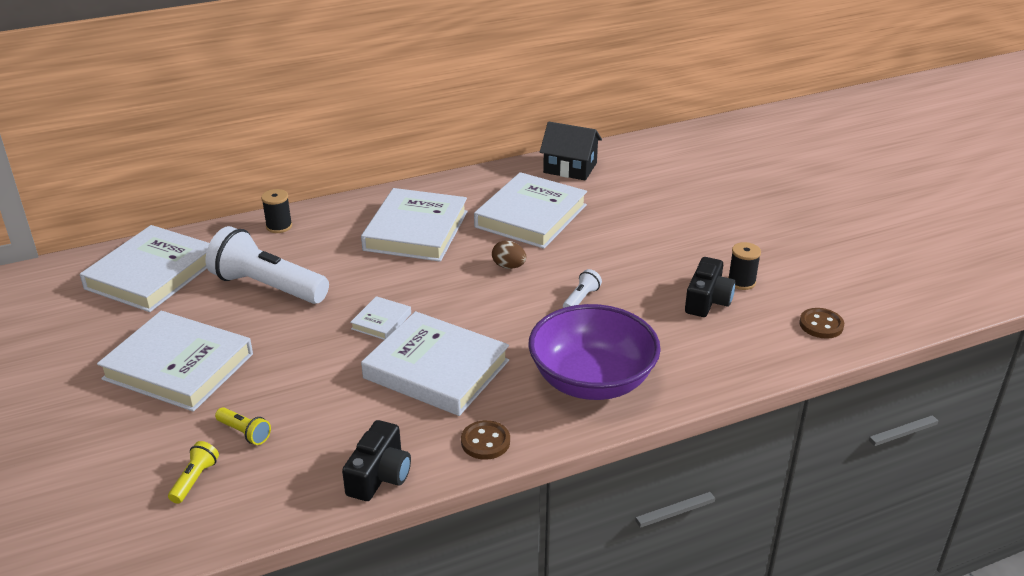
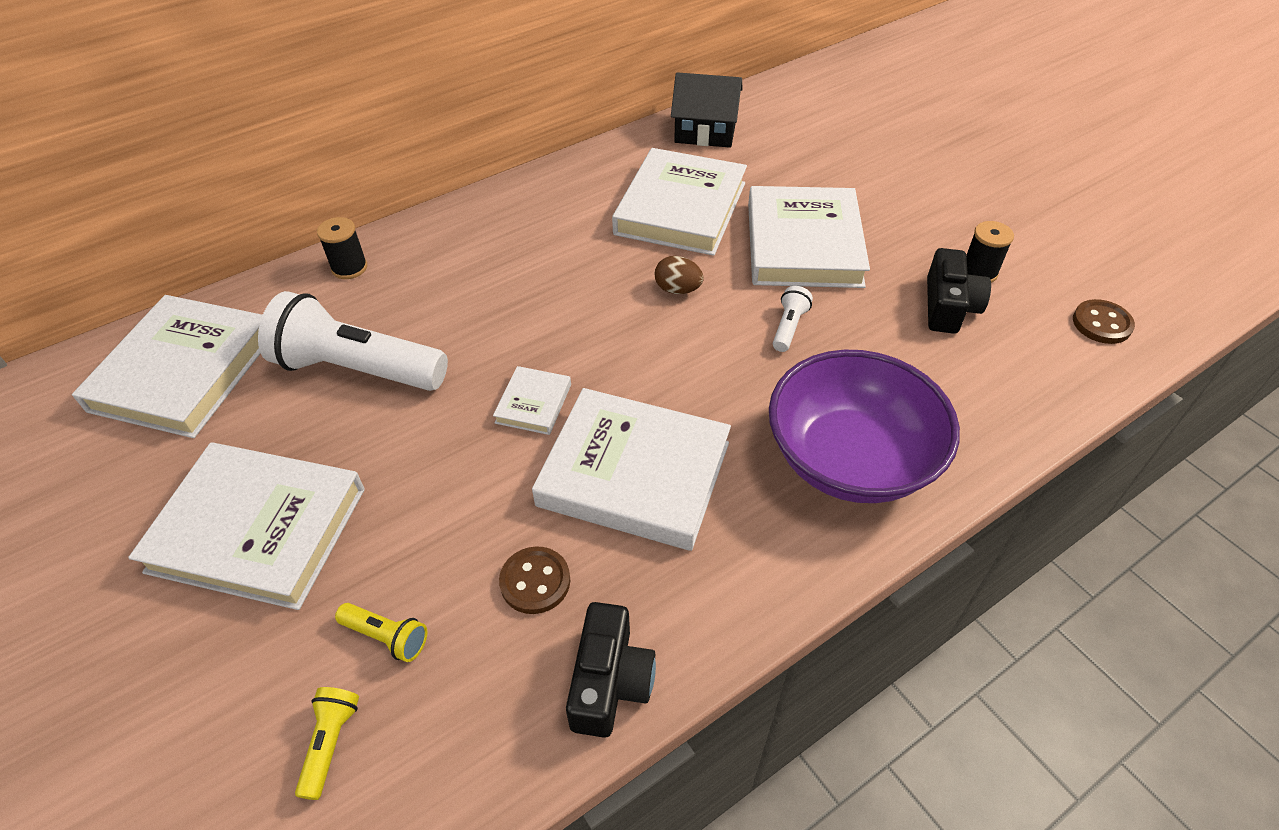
camera: 10 degrees left, 15 degrees up
white book [361,188,468,262] -> white book moved to [748,186,870,288]
brown button [461,420,510,460] -> brown button moved to [499,546,570,614]

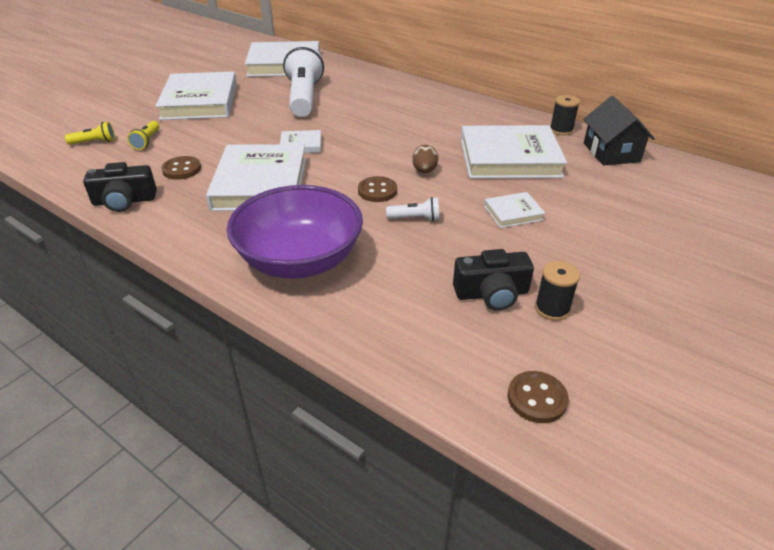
camera: 70 degrees right, 10 degrees down
black spool [317,217,367,279] -> black spool moved to [550,95,580,135]
white book [748,186,870,288] -> white book [484,192,545,228], size x0.46
none -> brown button [358,176,397,202]

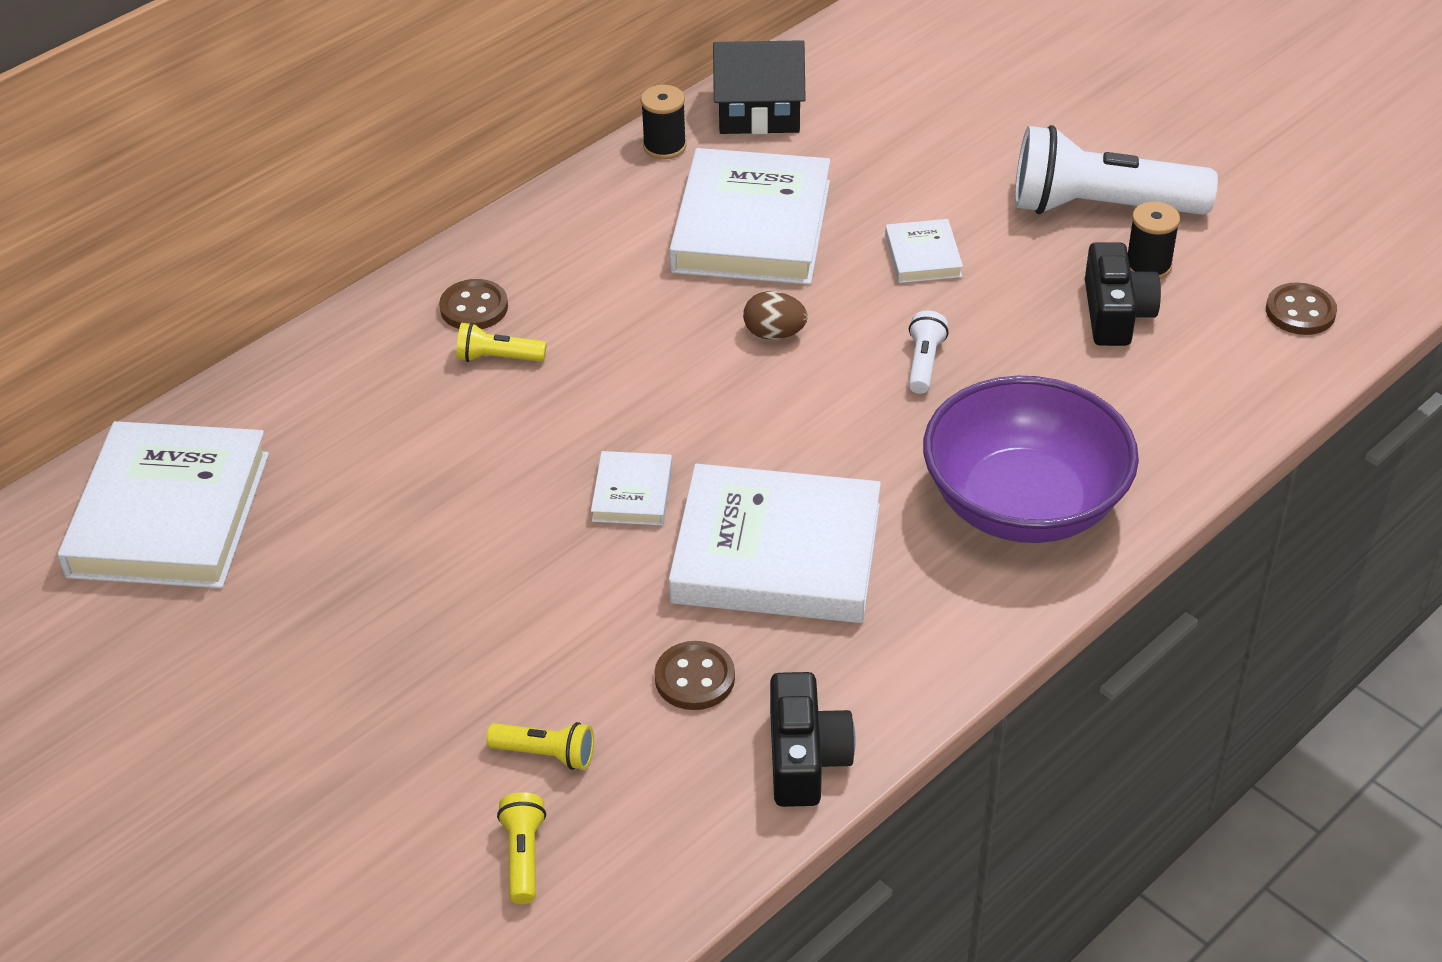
camera: 80 degrees left, 5 degrees up
white book [155,71,237,120] -> none
white flashlight [283,44,324,117] -> white flashlight moved to [1015,125,1218,215]
brown button [358,176,397,202] -> brown button moved to [439,279,508,329]
none -> yellow flashlight [456,322,546,362]

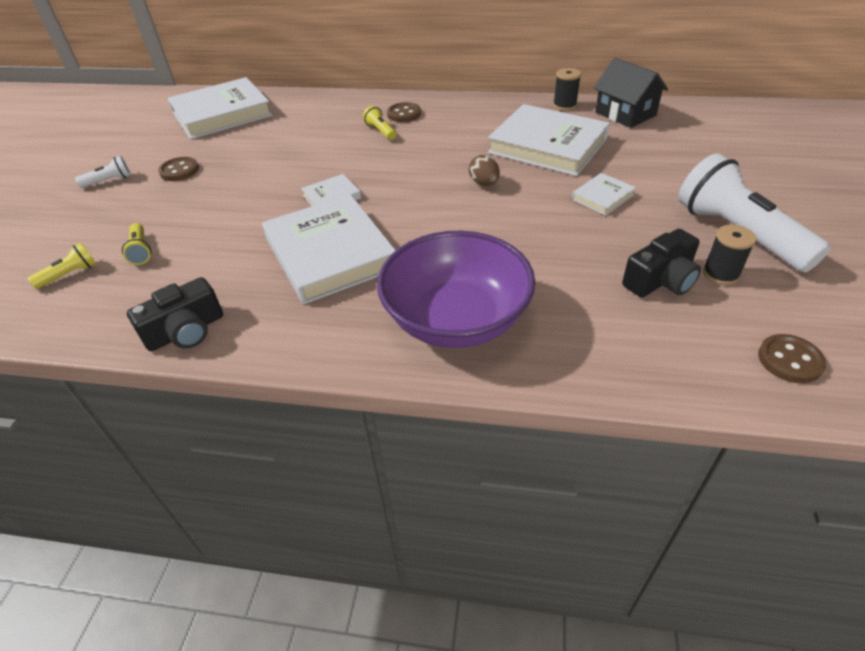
camera: 55 degrees right, 0 degrees up
brown button [654,641,735,710] -> brown button moved to [158,157,199,181]
white book [669,148,831,285] -> white book turned 60 degrees clockwise [488,104,610,176]
white flashlight [909,311,948,394] -> white flashlight moved to [75,156,131,188]

